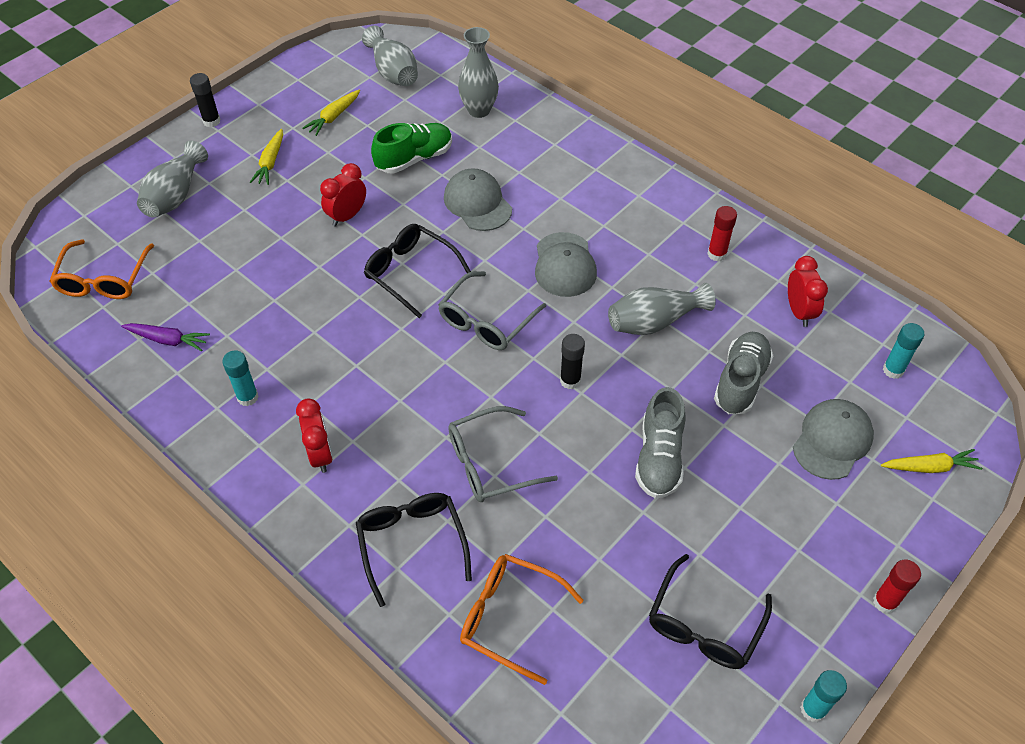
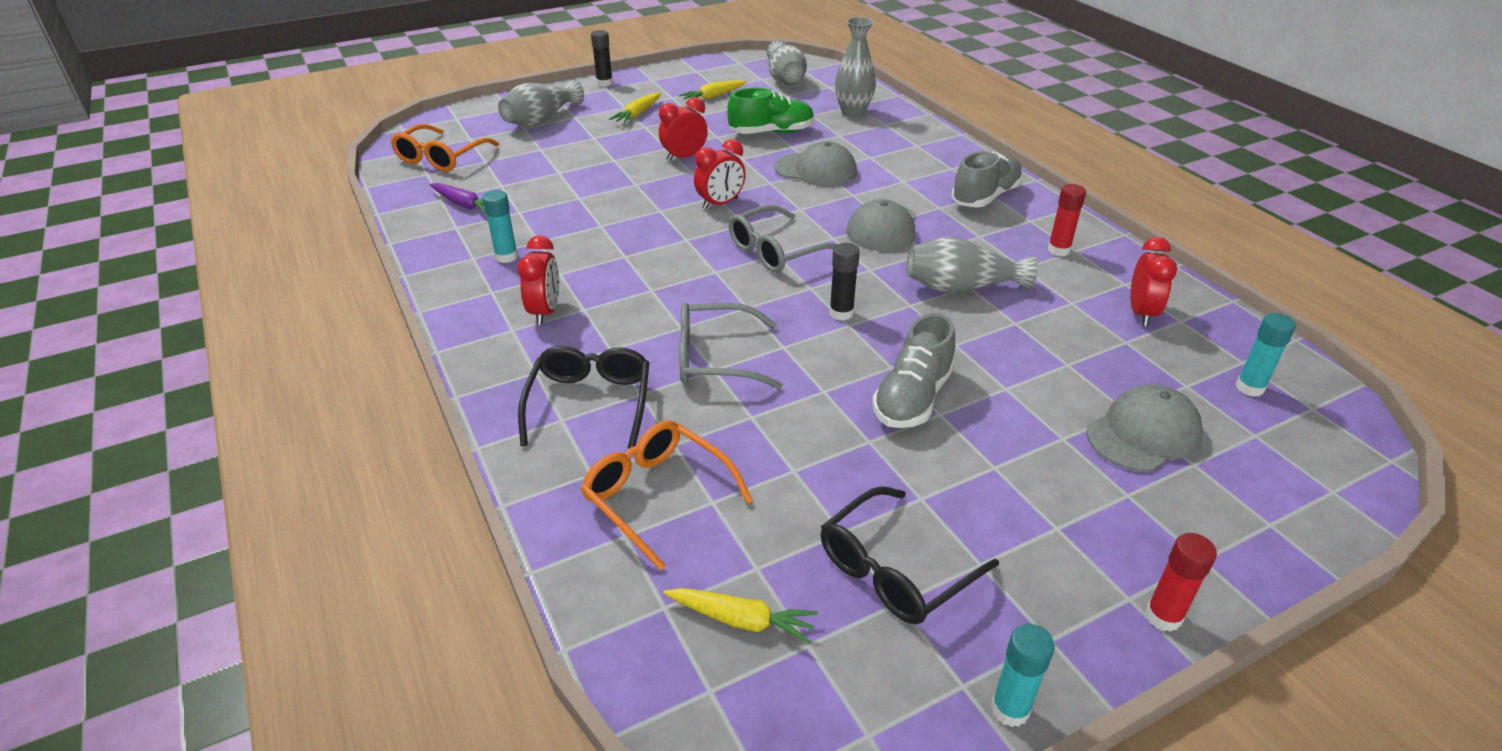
camera: 20 degrees right, 15 degrees down
black glasses [364,224,471,318] -> red clock [694,139,746,209]
grey cap [444,168,512,231] -> grey cap turned 120 degrees clockwise [775,141,857,187]
grey shoe [714,332,773,414] -> grey shoe moved to [951,151,1023,207]
yellow carrot [881,449,982,473] -> yellow carrot moved to [663,588,818,644]

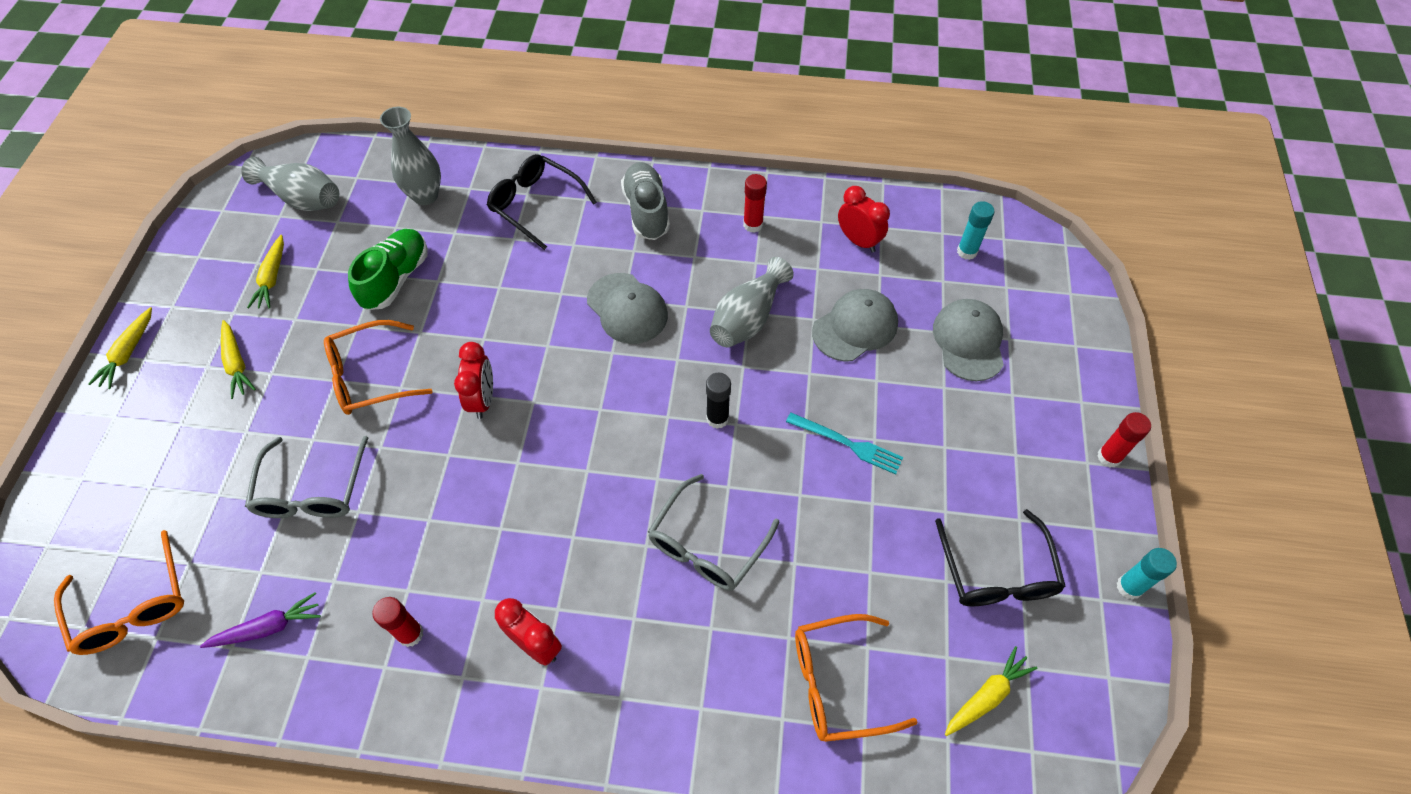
camera: 55 degrees left, 20 degrees up
turquoise glue stick [482,190,518,263] -> red glue stick [372,597,424,647]
grey vase [498,79,584,126] -> none
black glasses [518,346,649,449] -> black glasses moved to [487,154,597,250]
black glue stick [591,30,613,87] -> yellow carrot [88,307,152,389]
red clock [659,97,708,162] -> orange glasses [324,320,432,415]
grey glasses [728,205,837,273] -> grey glasses moved to [245,436,368,518]
grey cap [775,141,857,187] -> grey cap moved to [812,289,898,361]
grey shoe [872,313,955,428] -> turquoise fork [786,413,903,474]

